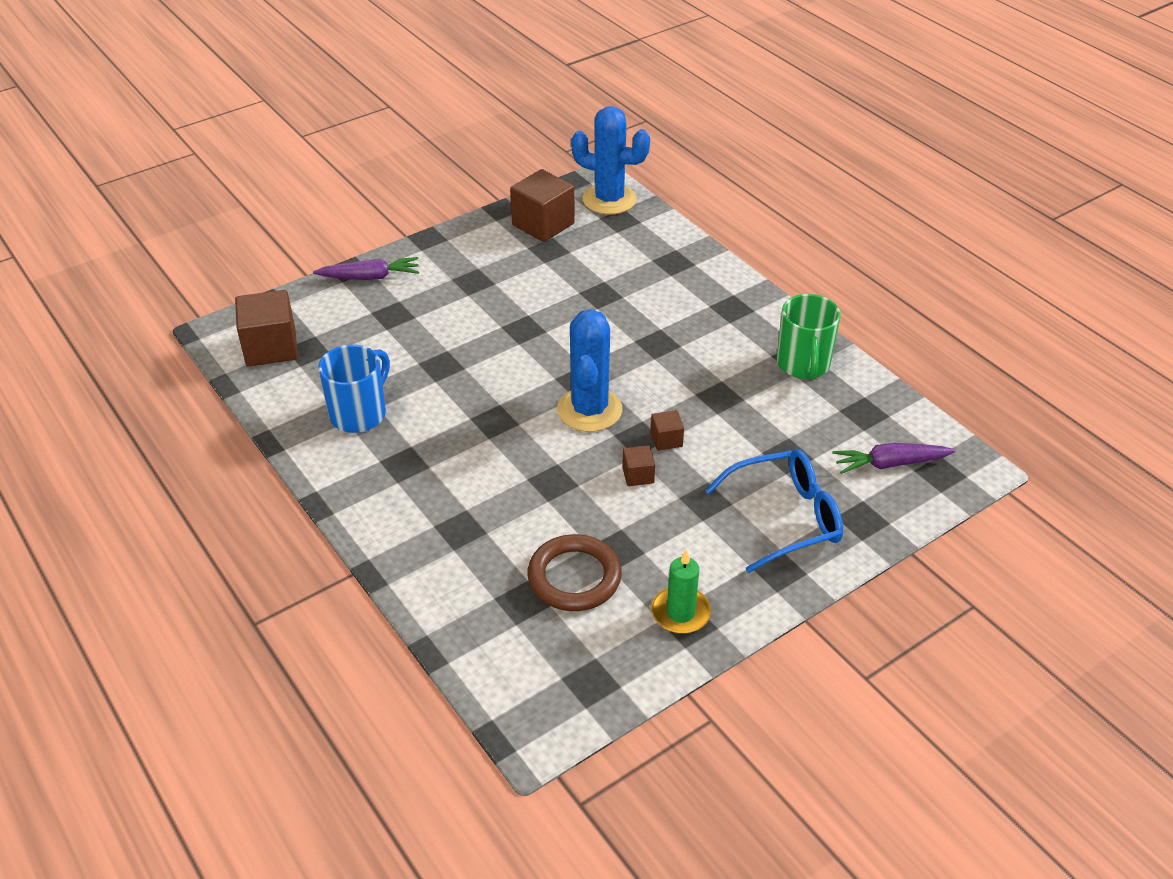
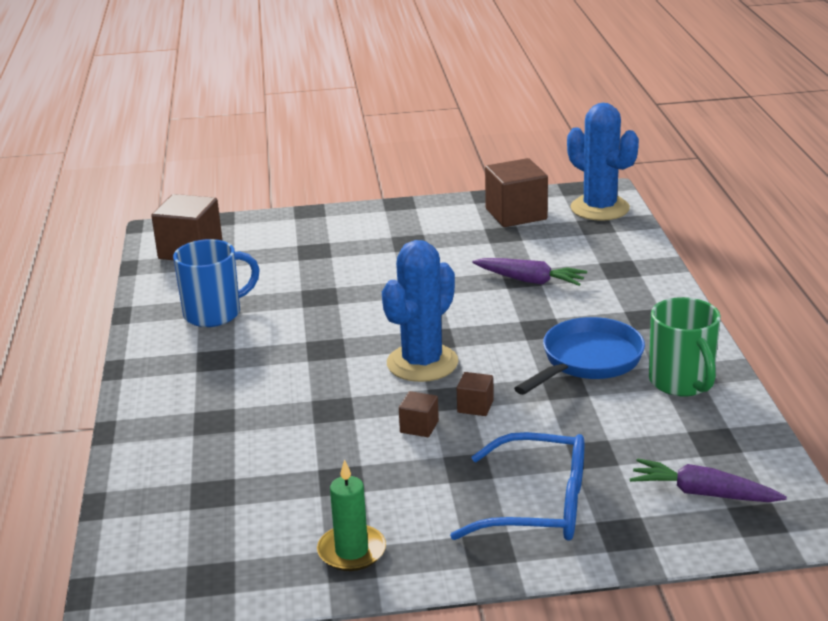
camera: 30 degrees right, 15 degrees down
purple carrot [313,257,419,280] -> purple carrot moved to [472,258,587,286]
brown ring [527,534,622,611] -> none
green mug [777,294,841,380] -> green mug turned 45 degrees counterclockwise [649,297,721,396]
none -> blue pan [514,317,645,395]

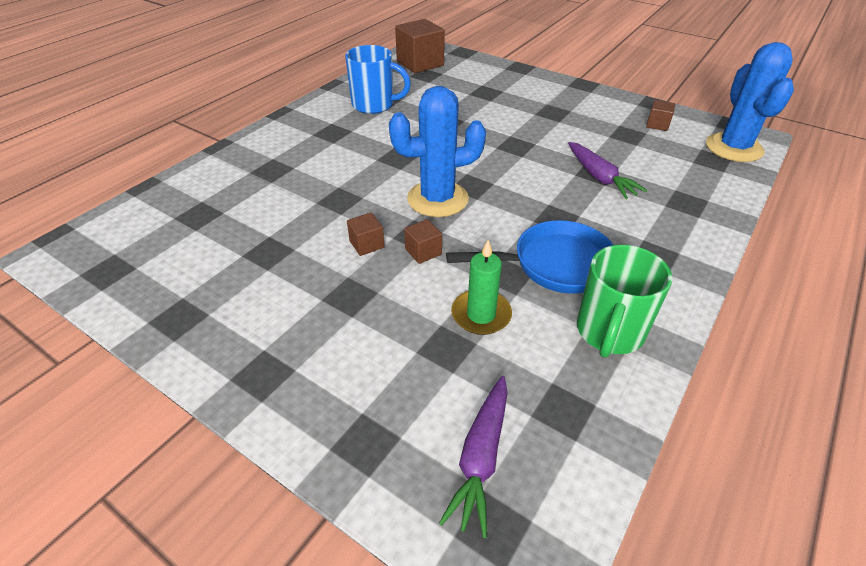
camera: 40 degrees right, 15 degrees up
green candle [317,459,386,571] -> green candle moved to [451,240,512,335]
blue glasses [450,432,584,541] -> none
brown cube [485,158,548,227] -> brown cube [646,100,676,131], size x0.49
purple carrot [630,458,787,502] -> purple carrot turned 135 degrees counterclockwise [439,376,508,538]

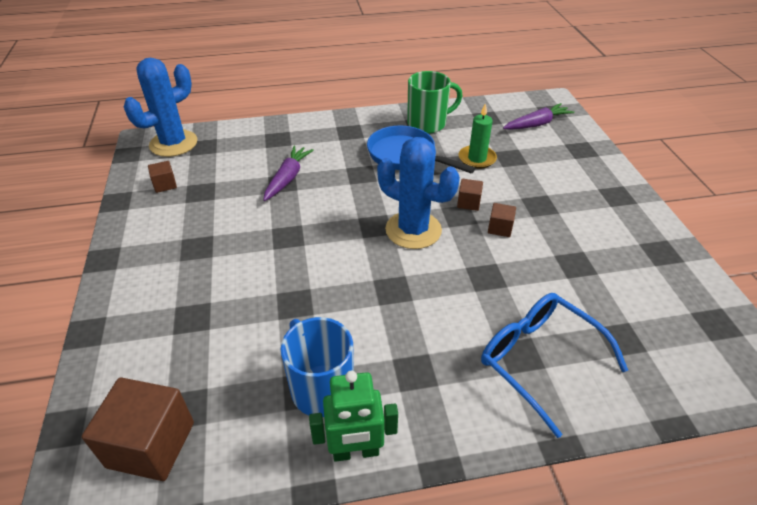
camera: 135 degrees left, 0 degrees up
none -> green robot [309,371,398,462]
none -> blue glasses [481,293,628,438]

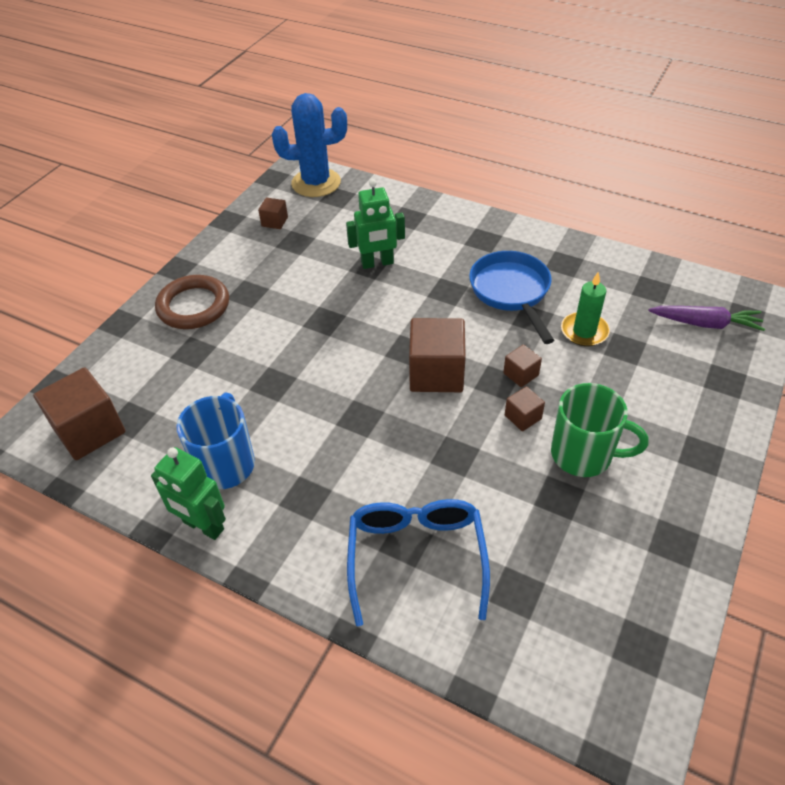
camera: 40 degrees right, 5 degrees up
purple carrot [263,146,314,201] -> green robot [346,179,405,269]
blue cactus [377,137,460,249] -> brown cube [409,318,466,392]
green mug [407,71,462,134] -> green mug moved to [551,383,649,477]
none -> brown ring [155,275,229,329]

